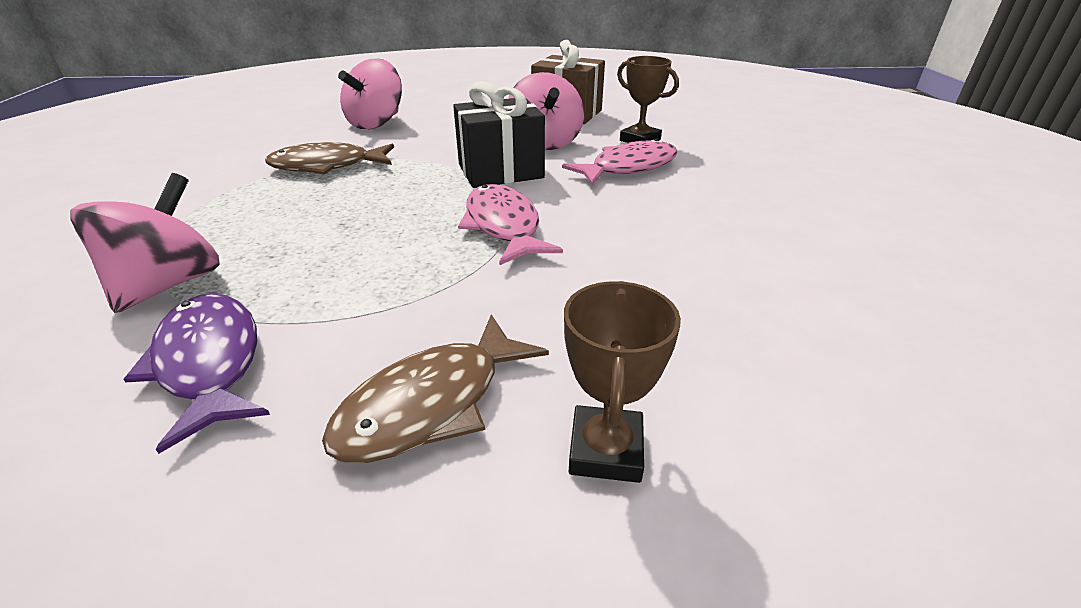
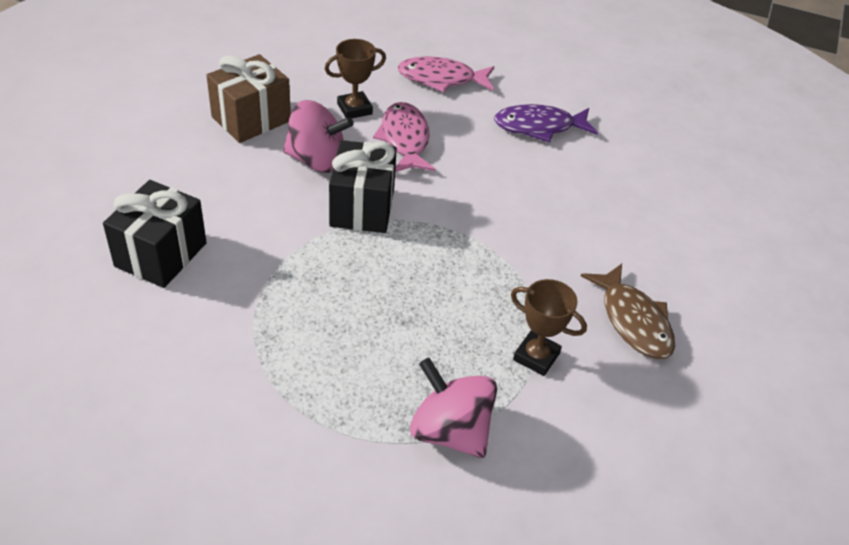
camera: 70 degrees left, 10 degrees up
purple fish [123,293,270,454] -> purple fish moved to [494,104,598,143]
brown fish [265,142,394,174] -> none
pink spinning top [338,59,402,129] -> black gift [103,180,207,288]
pink fish [458,184,563,265] -> pink fish moved to [398,56,494,92]
brown trophy [564,281,681,483] -> brown trophy moved to [511,279,587,376]

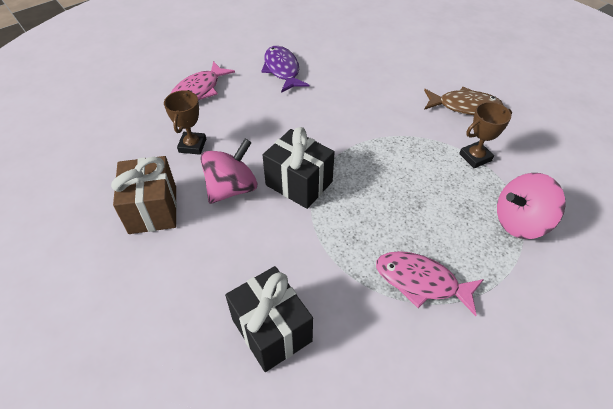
camera: 55 degrees left, 5 degrees up
pink fish [373,102,435,172] -> pink fish moved to [376,251,484,316]
purple fish [494,104,598,143] -> purple fish turned 135 degrees clockwise [261,46,309,93]

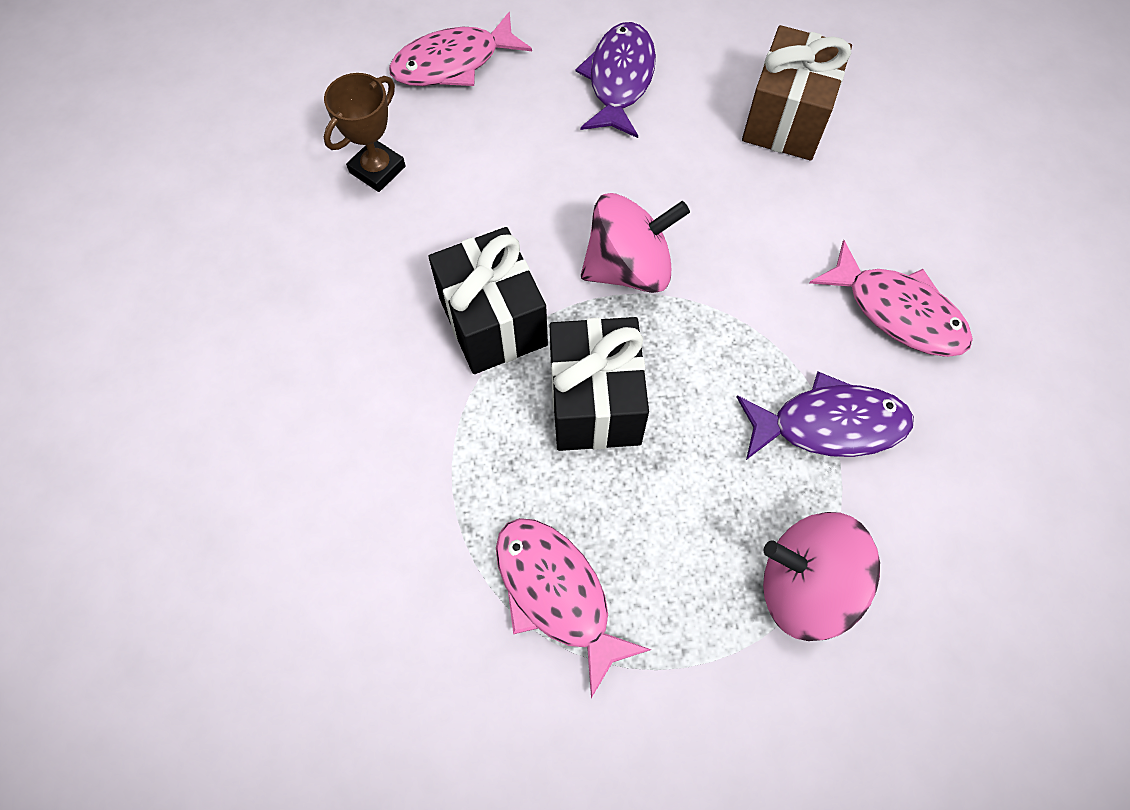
camera: 30 degrees right, 15 degrees up
brown gift [111,156,177,234] -> brown gift moved to [742,25,852,160]
pink spinning top [200,139,258,204] -> pink spinning top moved to [581,193,690,293]
black gift [225,266,313,372] -> black gift moved to [550,317,649,451]
brown fish [424,87,504,115] -> pink fish [810,240,973,357]
brown trophy [459,102,512,168] -> purple fish [736,372,914,460]

